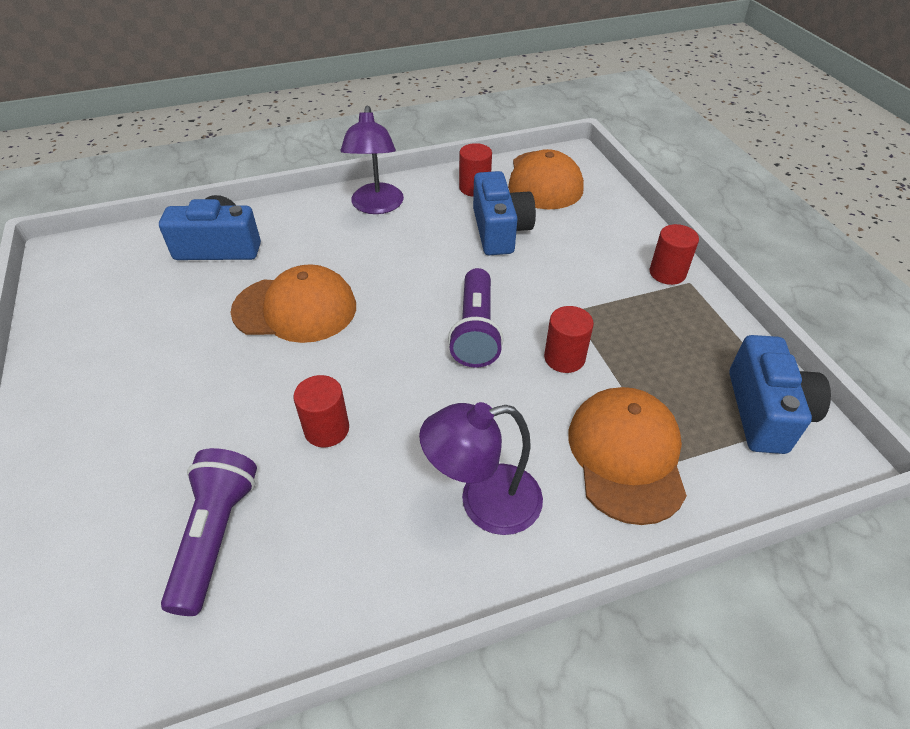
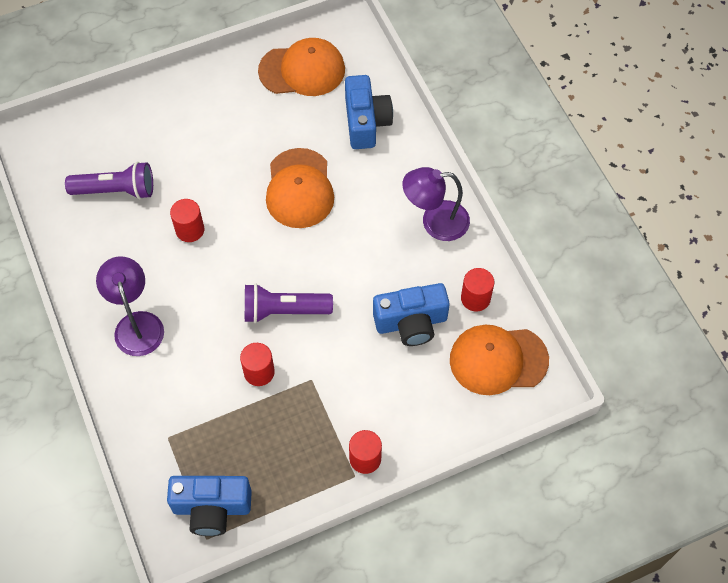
camera: 85 degrees right, 15 degrees up
orange cap [568,387,687,525] -> orange cap moved to [258,38,345,96]

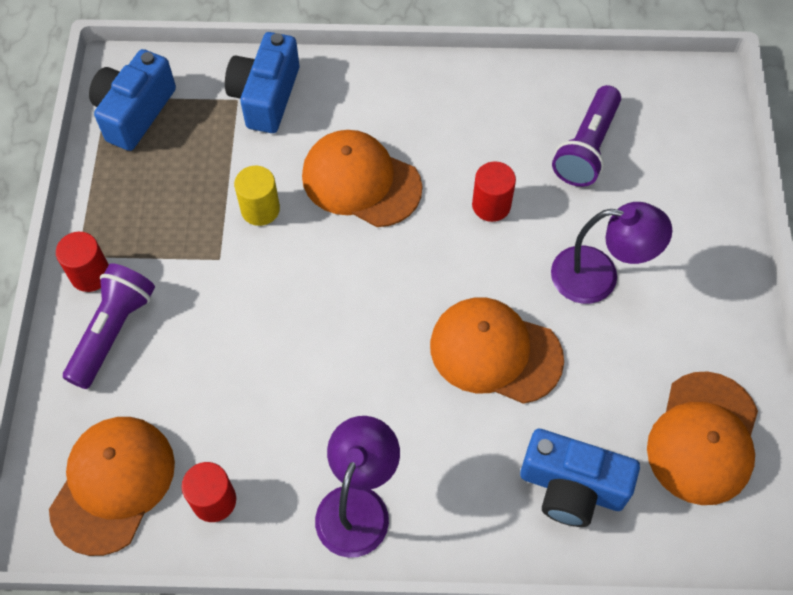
camera: 115 degrees right, 0 degrees up
purple lamp [96,256,164,356] -> purple lamp moved to [551,202,673,304]
red cylinder [240,343,275,386] -> yellow cylinder [234,166,280,226]
purple flashlight [245,283,333,323] -> purple flashlight moved to [63,263,155,389]
blue camera [373,283,450,346] -> blue camera moved to [225,32,299,133]
none -> orange cap [302,130,422,227]

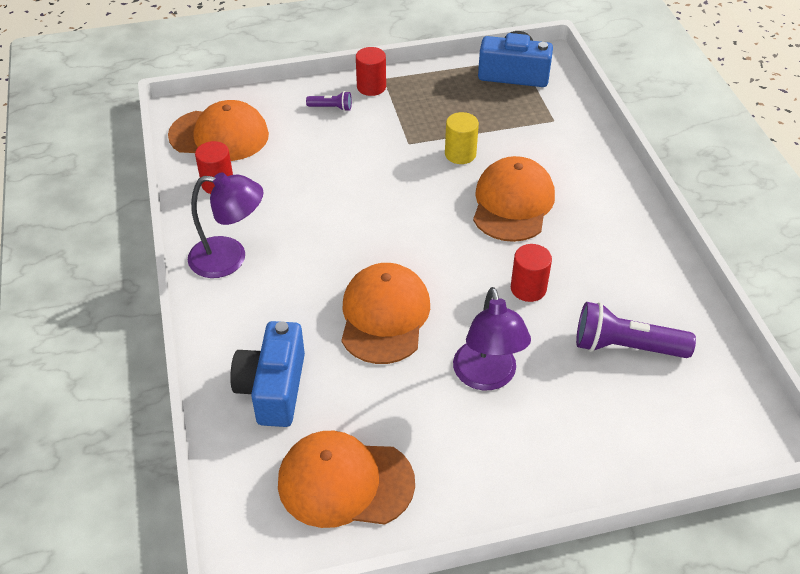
camera: 75 degrees right, 15 degrees down
purple flashlight [63,263,155,389] -> purple flashlight [306,91,352,111], size x0.50
blue camera [225,32,299,133] -> none

